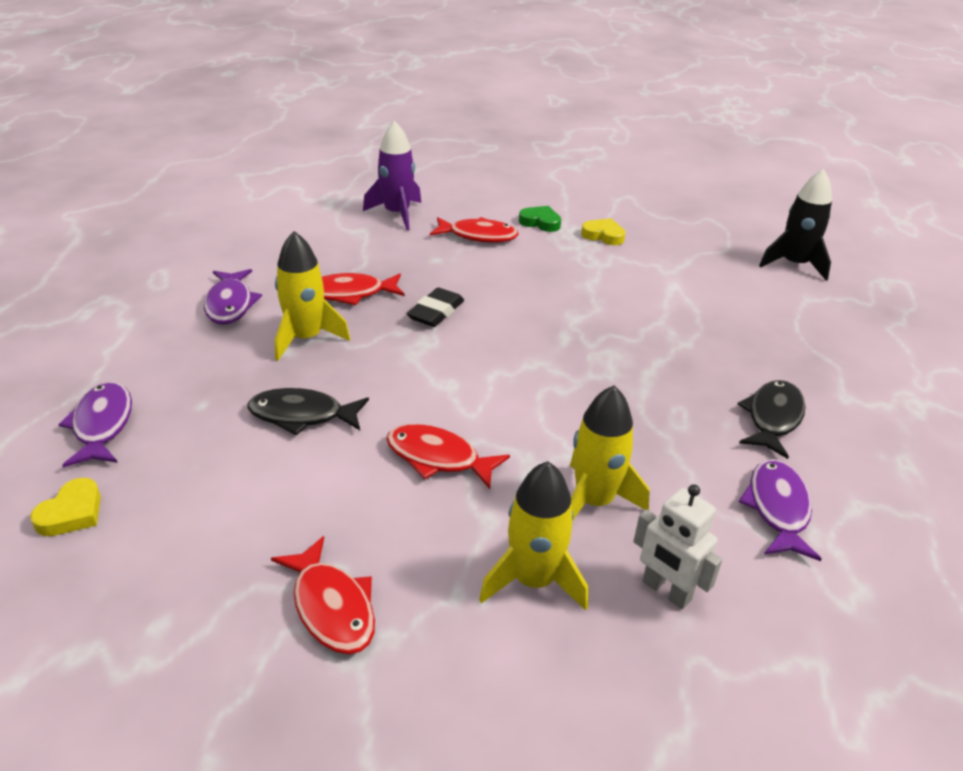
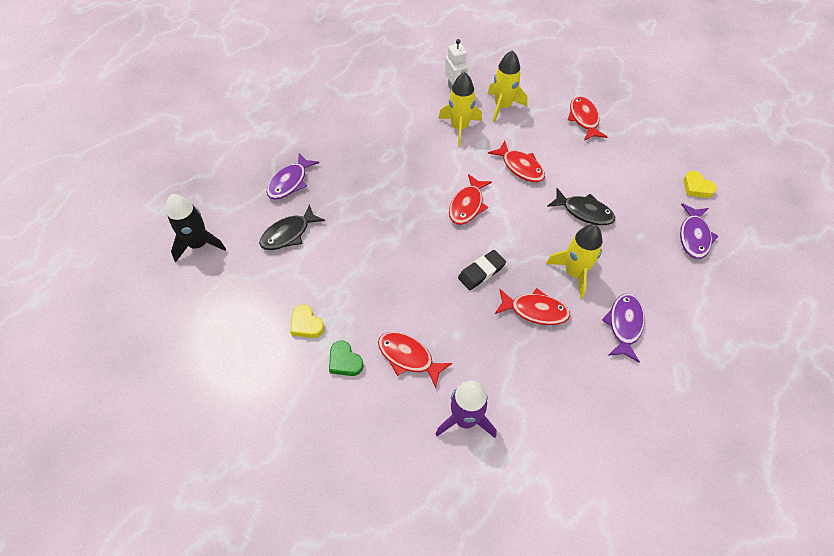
camera: 155 degrees left, 20 degrees up
yellow heart [30,478,101,536] -> yellow heart turned 90 degrees counterclockwise [683,171,717,198]
black fish [738,380,806,459] -> black fish moved to [259,204,325,250]
purple fish [739,459,821,561] -> purple fish moved to [267,153,319,200]
none -> red fish [449,174,492,225]

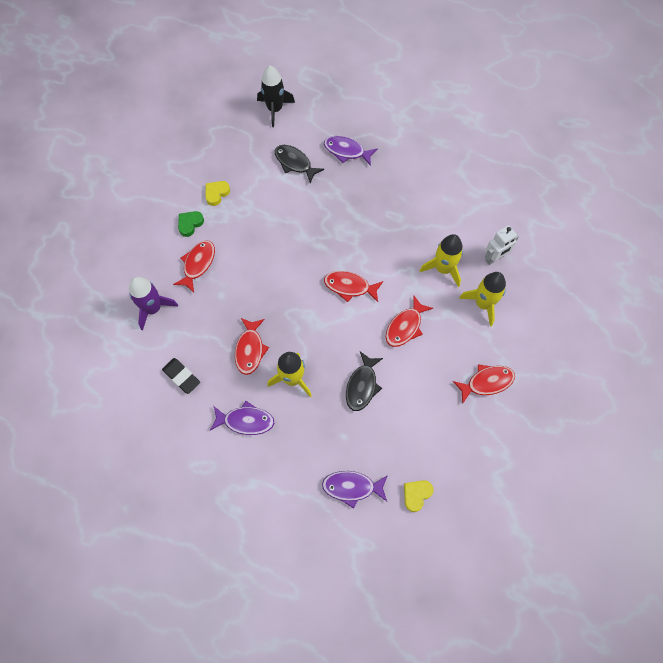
camera: 80 degrees right, 10 degrees up
black eraser [458,250,506,290] -> black eraser moved to [162,358,200,394]

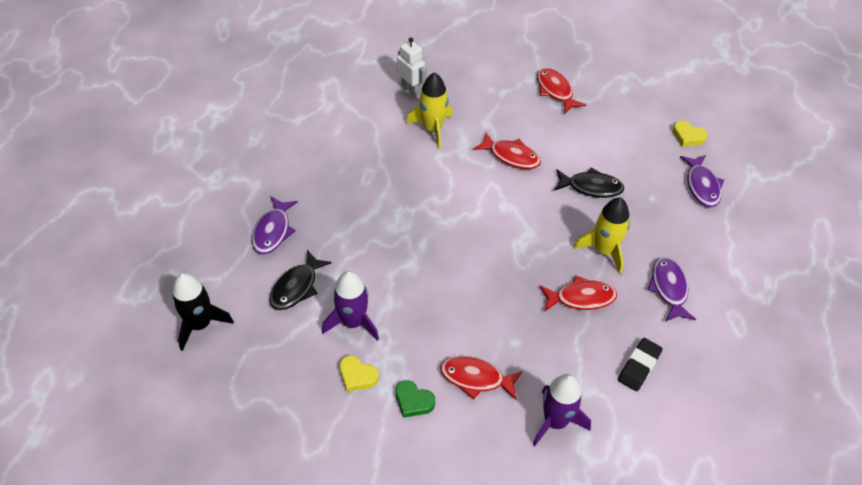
camera: 100 degrees left, 15 degrees down
red fish [324,271,383,302] -> none
yellow rocket [459,272,506,327] -> none
none -> purple rocket [322,271,379,341]

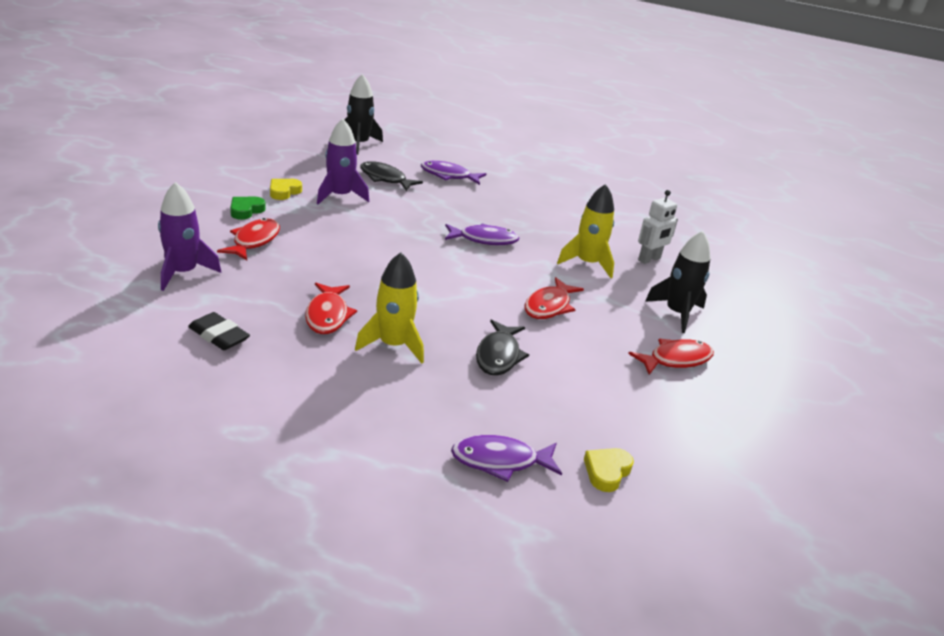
camera: 90 degrees right, 20 degrees down
purple fish [647,257,696,322] -> purple fish moved to [445,223,519,245]
none -> black rocket [645,231,710,333]

